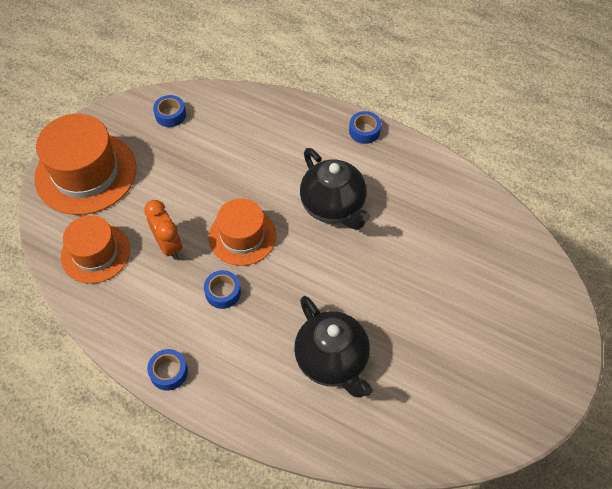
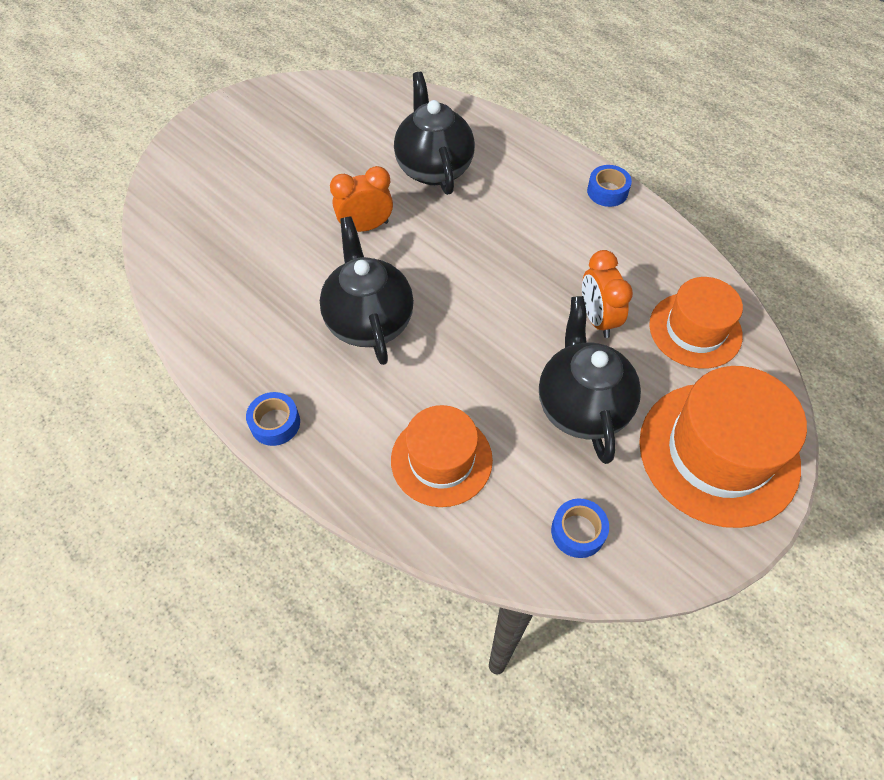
camera: 165 degrees left, 0 degrees up
blue tape [204,270,241,309] -> none
orange hat [209,198,277,266] -> orange hat moved to [391,405,493,507]
none -> orange clock [330,166,393,232]
none -> black teapot [539,296,641,464]

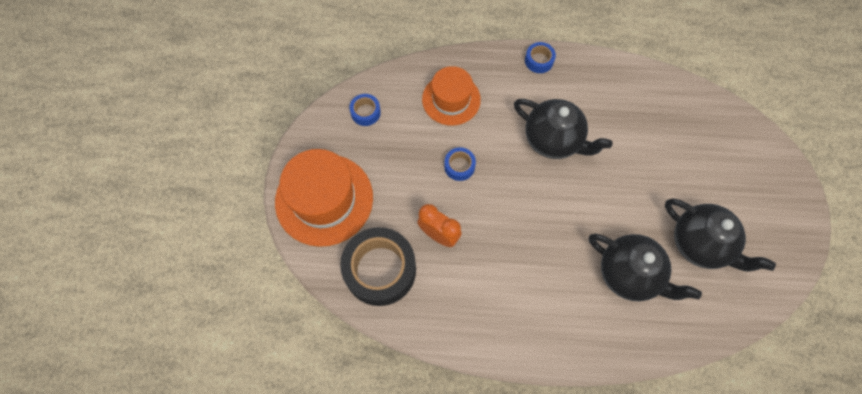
camera: 140 degrees right, 10 degrees up
orange clock [330,166,393,232] -> none
black teapot [539,296,641,464] -> black teapot moved to [665,198,776,271]
blue tape [587,165,632,207] -> blue tape moved to [444,147,476,181]
orange hat [649,277,743,369] -> black tape [340,227,416,306]

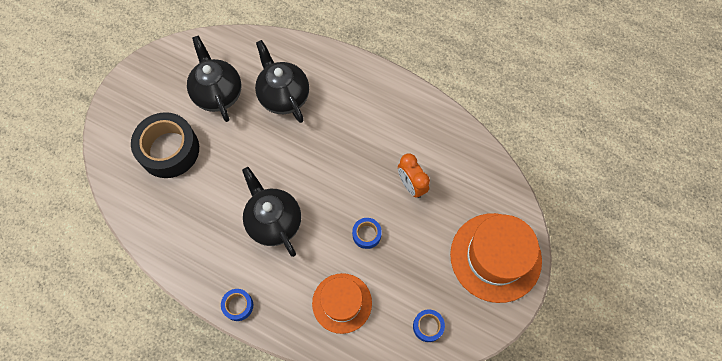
camera: 155 degrees left, 0 degrees up
black tape [340,227,416,306] -> black tape moved to [131,112,199,178]

